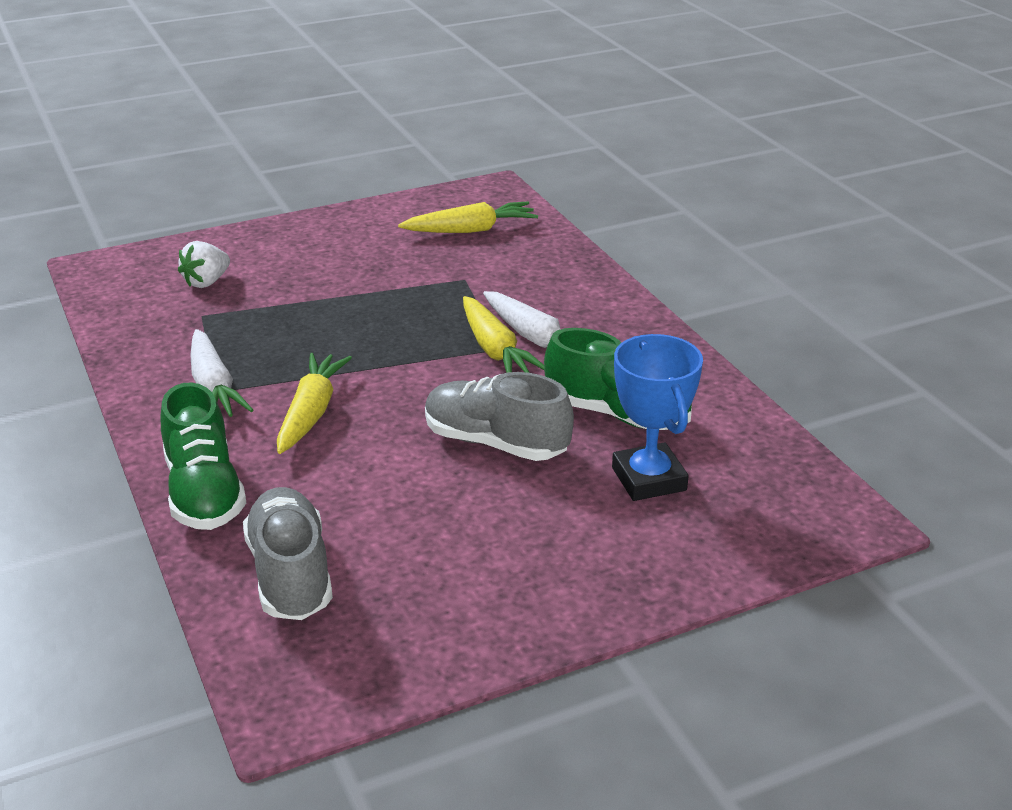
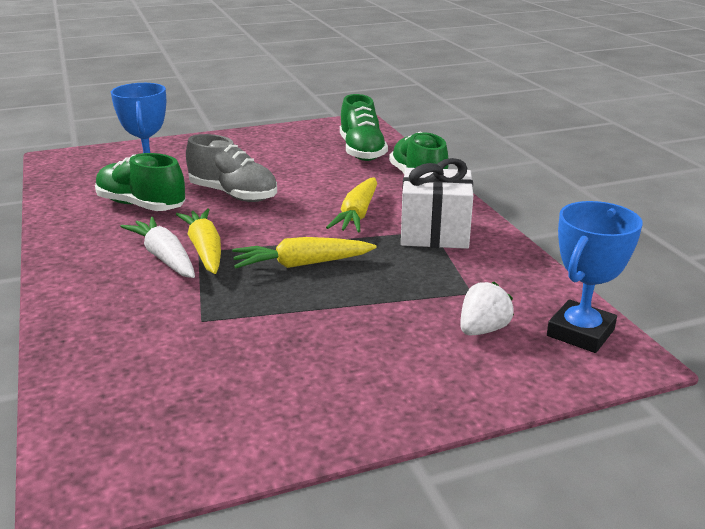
camera: 175 degrees left, 5 degrees down
white carrot [191,329,253,417] -> white gift [401,158,473,249]
grey shoe [243,487,333,620] -> green shoe [340,94,388,161]
yellow carrot [398,201,538,233] -> yellow carrot moved to [232,237,377,269]
none -> blue trophy [547,201,643,353]

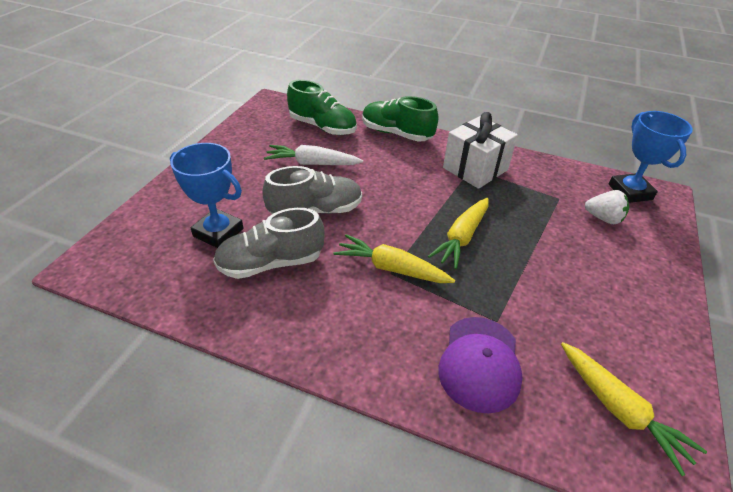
camera: 50 degrees left, 15 degrees up
green shoe [95,153,186,211] -> grey shoe [213,208,324,279]
white carrot [120,217,195,278] -> white carrot moved to [264,145,363,165]
yellow carrot [326,177,377,233] -> yellow carrot moved to [561,342,707,476]
white strawberry [460,282,514,335] -> white strawberry turned 120 degrees clockwise [585,190,629,224]
none -> purple cap [438,317,523,414]

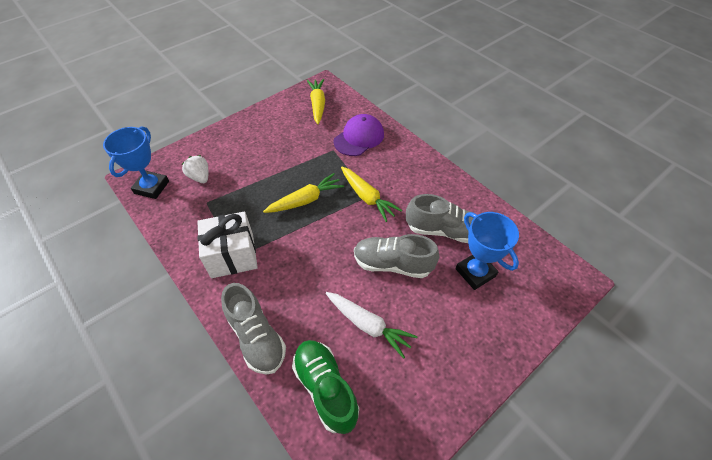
camera: 150 degrees left, 10 degrees up
green shoe [362,96,438,142] -> grey shoe [221,283,286,375]

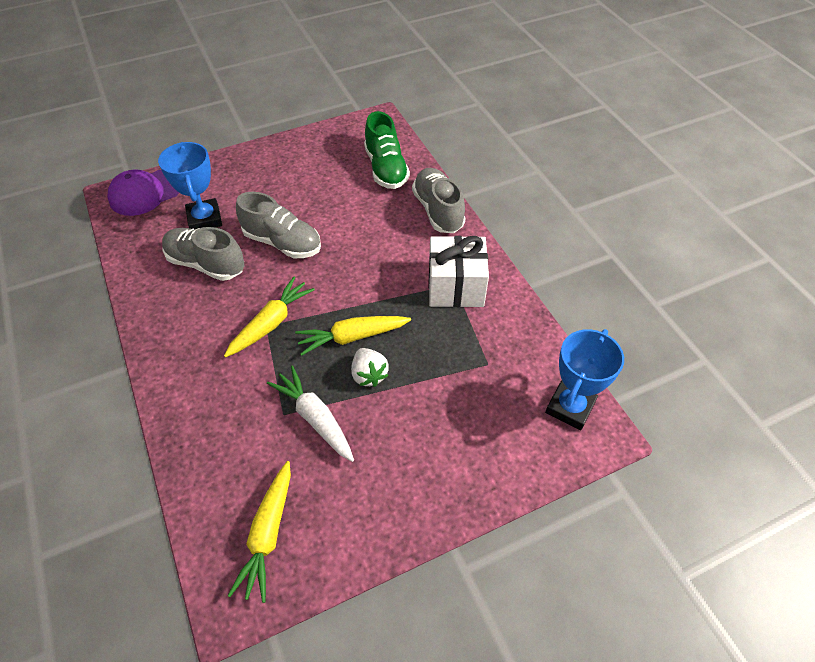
camera: 165 degrees left, 0 degrees up
white strawberry [182,155,208,183] -> white strawberry moved to [351,348,389,387]
white carrot [326,292,418,359] -> white carrot moved to [267,366,354,462]
purple cap [334,114,384,156] -> purple cap moved to [107,170,179,216]
yellow carrot [341,167,402,222] -> yellow carrot turned 60 degrees clockwise [224,277,315,357]

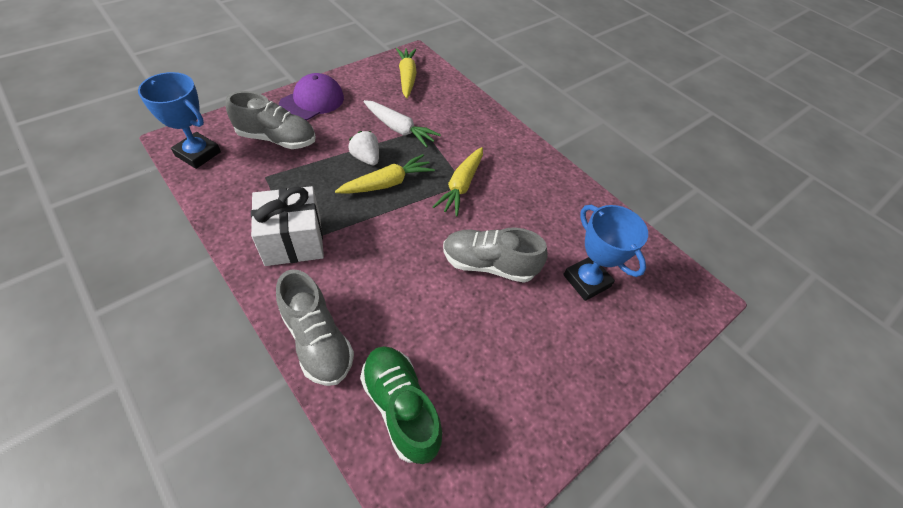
camera: 160 degrees right, 0 degrees up
purple cap [107,170,179,216] -> purple cap moved to [279,73,344,120]
grey shoe [162,227,244,281] -> grey shoe moved to [226,91,316,149]
blue trophy [545,329,624,430] -> blue trophy turned 75 degrees counterclockwise [138,72,221,169]

